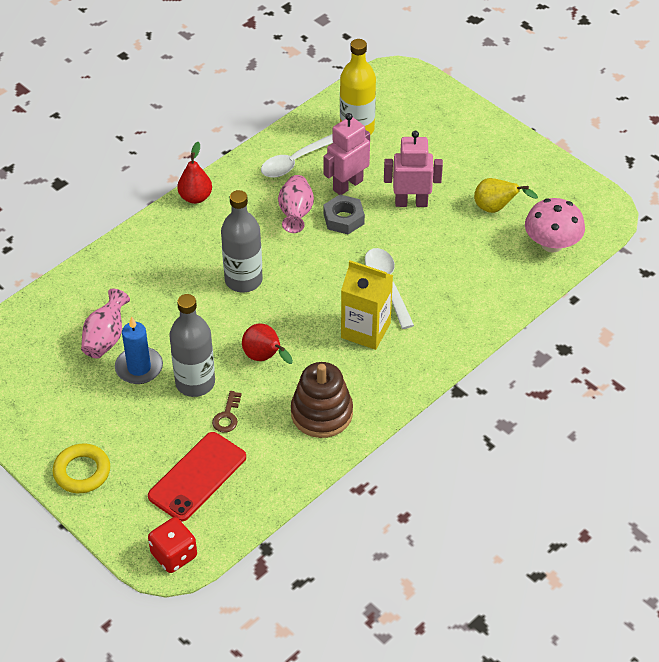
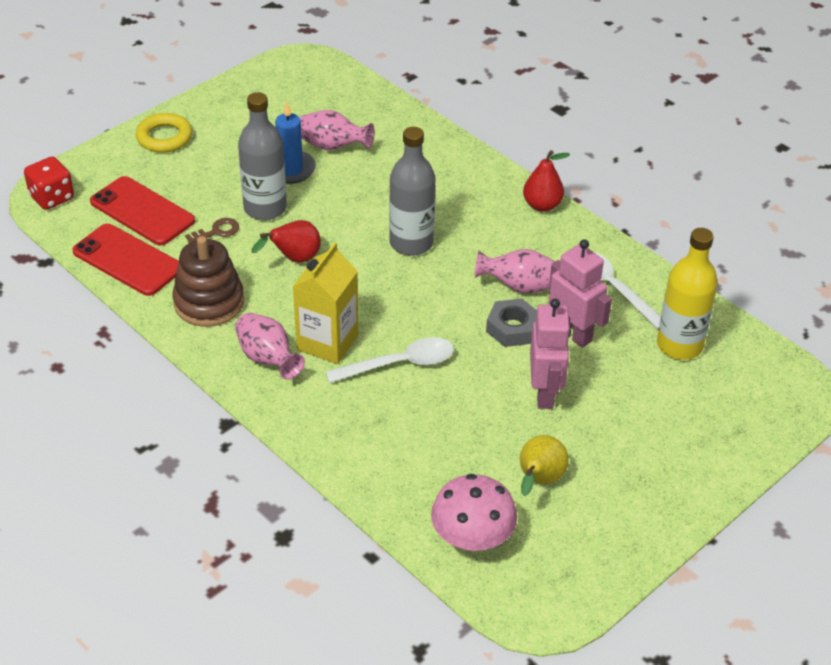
camera: 90 degrees right, 5 degrees down
brown key [212,391,242,433] -> brown key turned 135 degrees clockwise [185,218,239,243]
none -> red phone [72,224,179,296]
none -> pink vase [235,313,305,379]

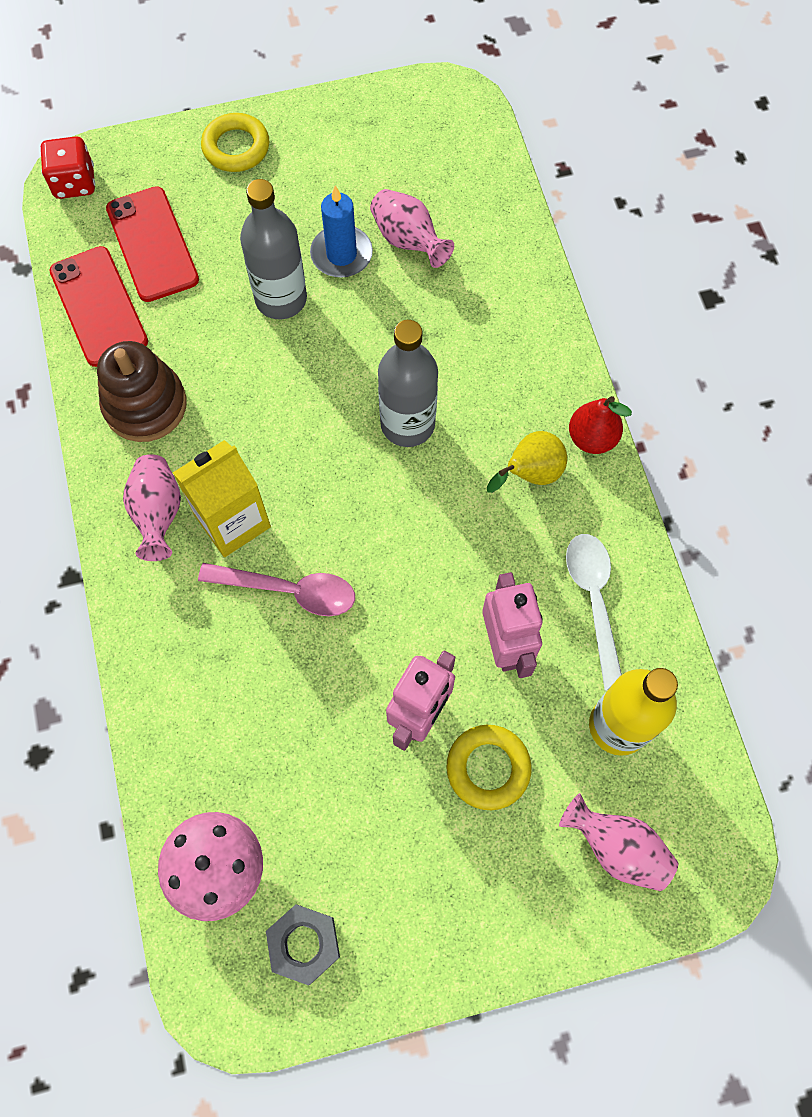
camera: 30 degrees right, 25 degrees up
brown key [185,218,239,243] -> none
red pear [251,220,321,263] -> none
white spoon [325,337,454,383] -> pink spoon [198,563,355,616]
pink vase [475,249,555,293] -> pink vase moved to [559,793,678,891]
grey nut [486,298,537,347] -> grey nut moved to [266,904,340,986]
yellow pear [520,435,569,496] -> yellow pear moved to [487,431,567,493]
none -> yellow ring [446,725,532,810]

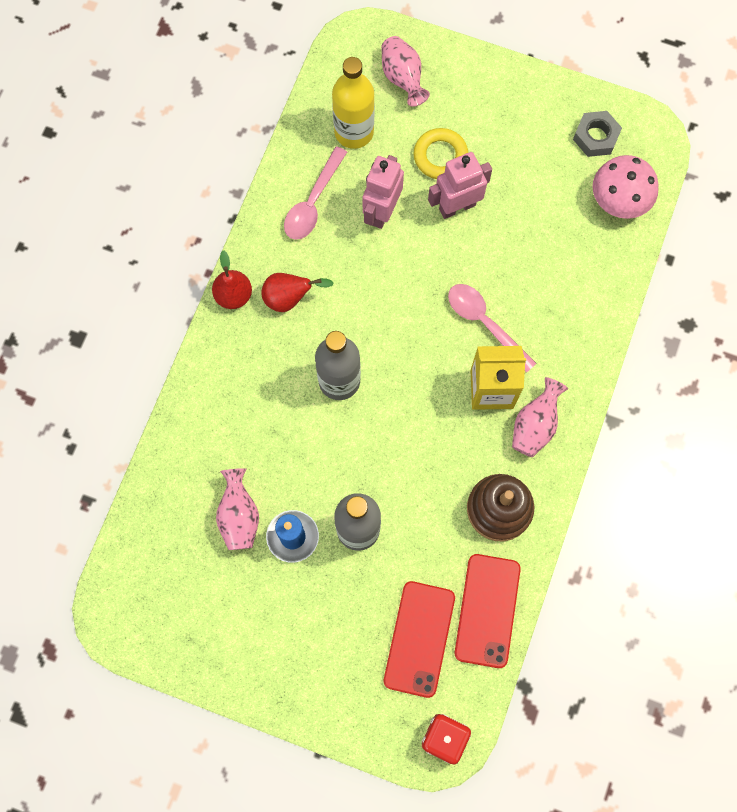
camera: 145 degrees left, 5 degrees up
yellow ring [201,113,269,172] -> none
yellow pear [487,431,567,493] -> red pear [261,273,334,312]
white spoon [566,534,622,691] -> pink spoon [284,146,347,240]

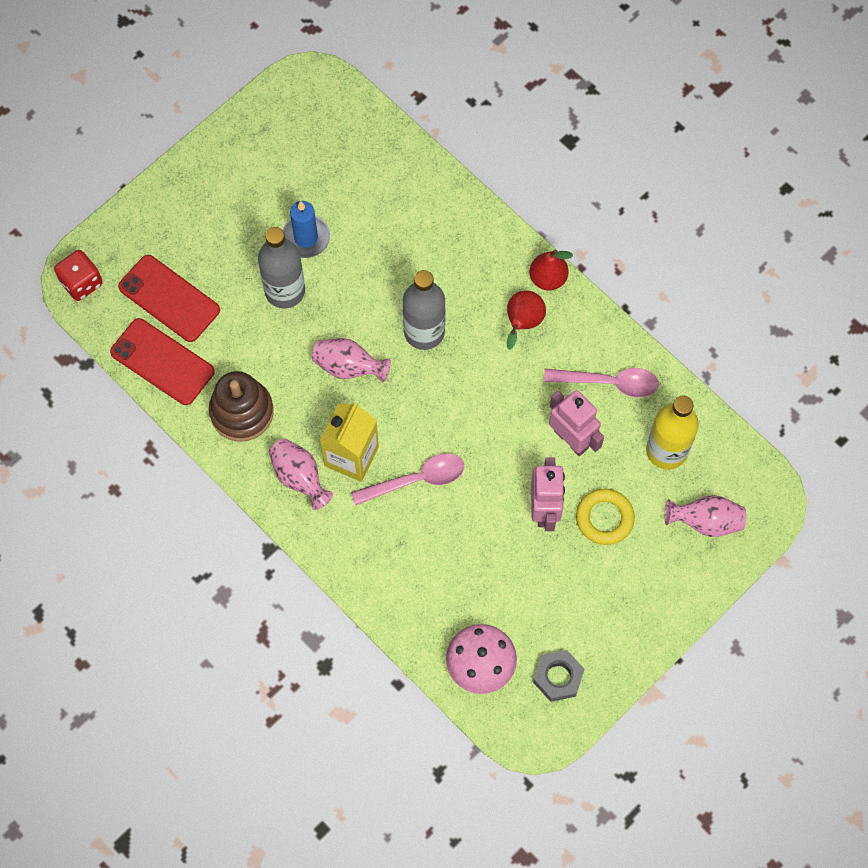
camera: 115 degrees right, 5 degrees down
pink vase [216,468,259,550] -> pink vase moved to [312,338,391,383]
pink spoon [284,146,347,240] -> pink spoon turned 135 degrees clockwise [544,368,659,397]

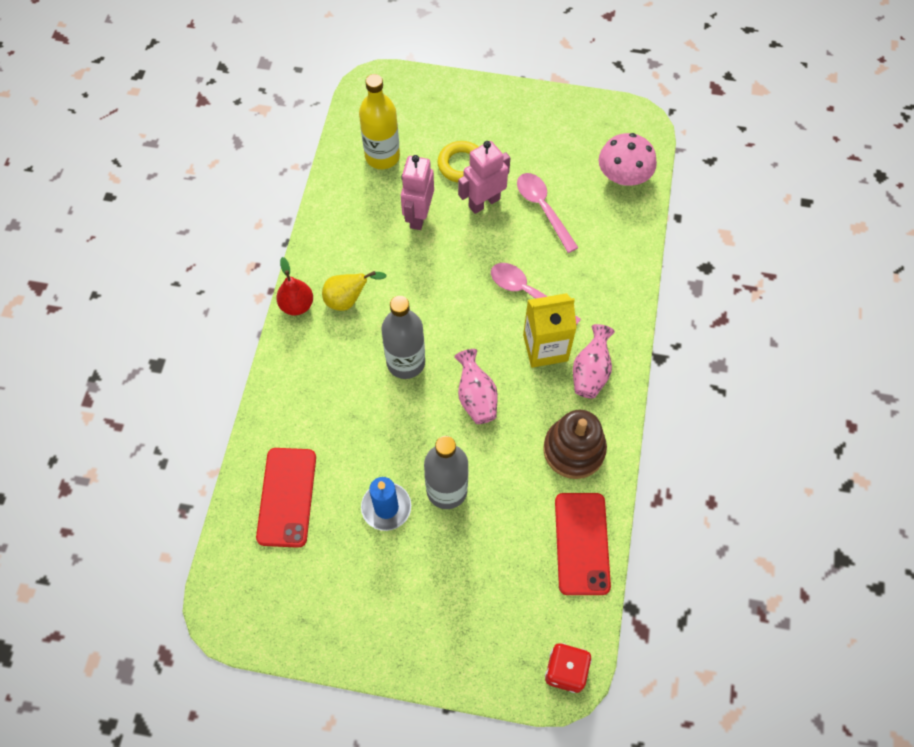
camera: 125 degrees left, 5 degrees down
red phone [118,255,220,342] -> red phone moved to [256,448,316,548]
red pear [507,291,546,350] -> yellow pear [322,271,387,311]
grey nut [533,650,585,702] -> none
pink spoon [544,368,659,397] -> pink spoon moved to [517,173,578,253]
pink vase [665,495,746,537] -> none

